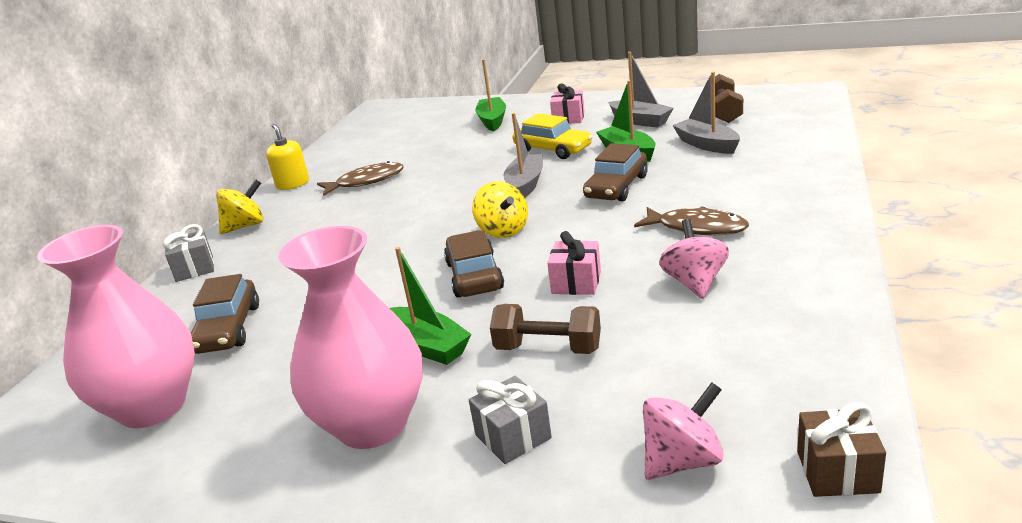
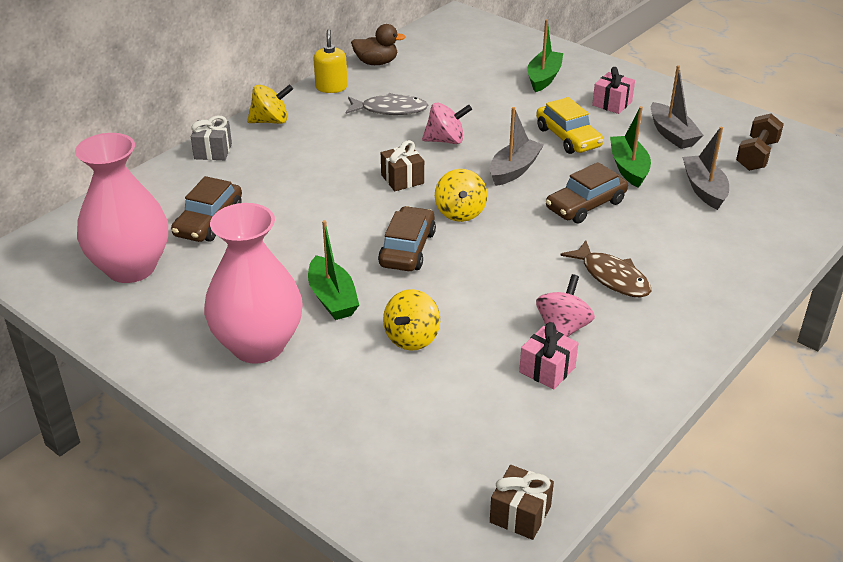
camera: 20 degrees right, 10 degrees up
brown fish [317,161,404,196] -> grey fish [346,93,428,115]
grey gift [469,376,552,464] -> none
brown dumbbell [490,304,601,354] -> yellow spinning top [383,289,440,350]
pink gift [547,231,601,295] -> pink gift moved to [519,322,578,390]
pink spinning top [643,382,724,480] -> pink spinning top moved to [422,102,472,144]
none -> brown duck [351,24,406,65]
none -> brown gift [381,140,424,191]

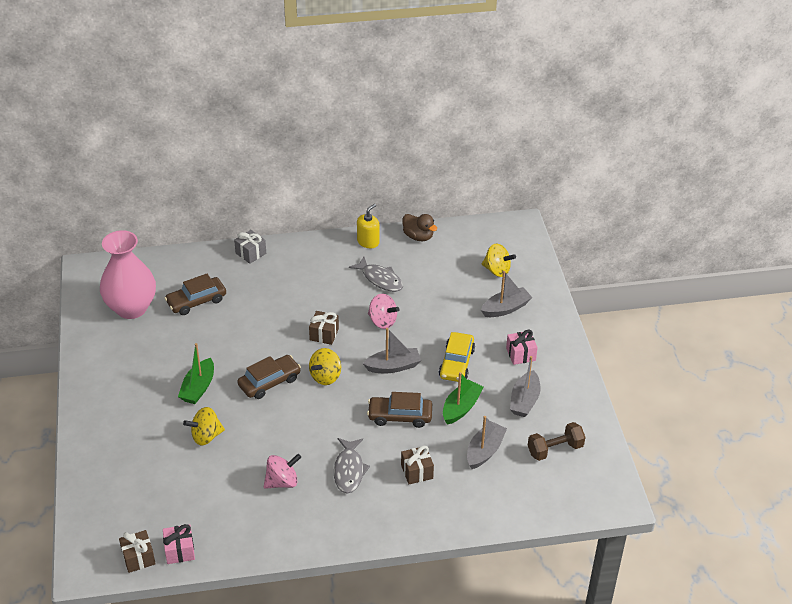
camera: 40 degrees right, 5 degrees up
pink vase [204,203,303,364] -> none
yellow spinning top [247,84,293,124] -> yellow spinning top moved to [482,243,516,277]
pink gift [519,322,578,390] -> pink gift moved to [163,524,195,564]
green boat [528,19,563,92] -> grey boat [481,271,532,317]
brown fish [560,241,651,297] -> grey fish [334,438,370,493]
none -> brown gift [401,446,434,484]

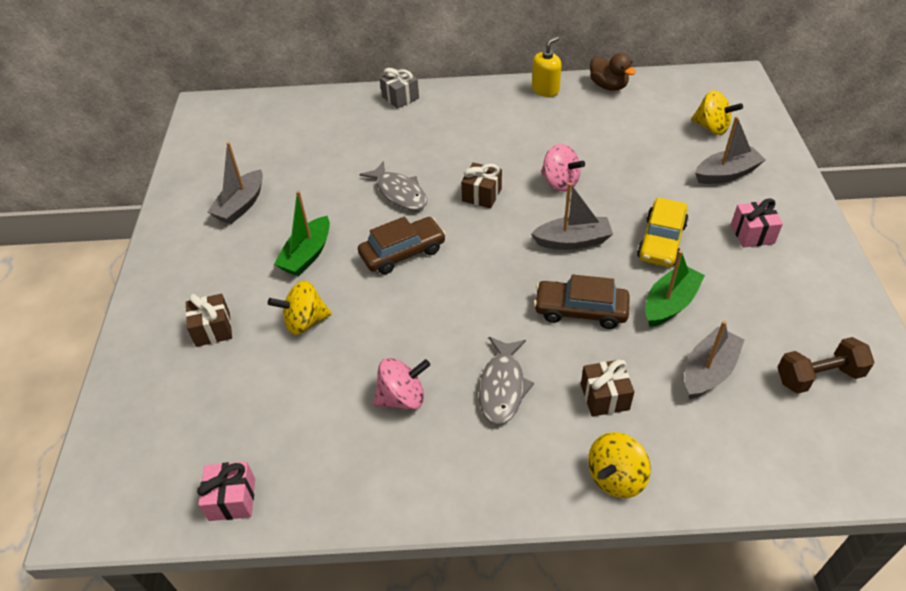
camera: 10 degrees right, 5 degrees up
pink vase [100,230,156,319] -> none
brown gift [119,530,156,573] -> brown gift moved to [185,294,232,347]
brown car [165,274,226,315] -> none
yellow spinning top [309,348,341,385] -> yellow spinning top moved to [588,432,651,498]
grey fish [349,257,403,292] -> grey fish moved to [360,161,427,210]
grey boat [510,356,541,417] -> grey boat moved to [208,142,263,224]

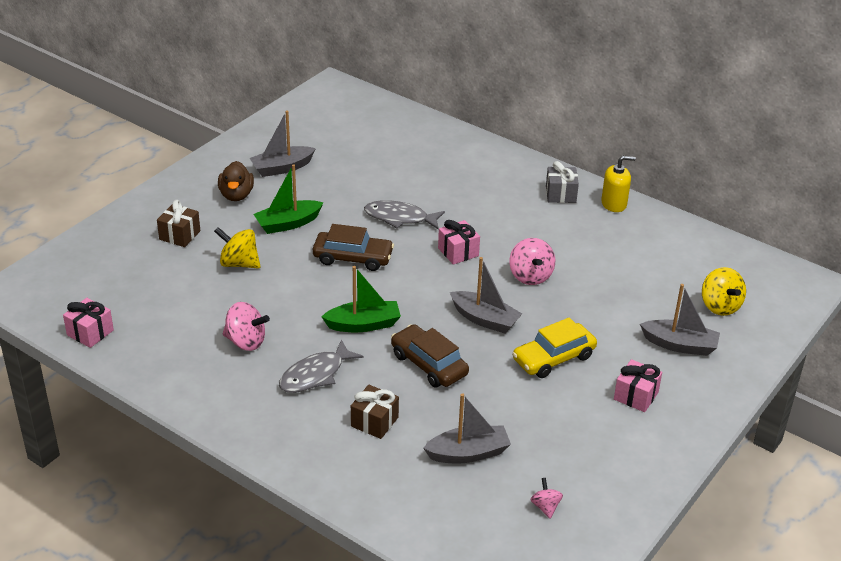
camera: 35 degrees right, 10 degrees down
grey fish [360,161,427,210] -> grey fish turned 105 degrees clockwise [364,200,445,230]
grey gift [380,68,419,109] -> grey gift moved to [546,161,579,203]
brown gift [461,163,502,208] -> pink gift [438,220,480,265]
yellow spinning top [588,432,651,498] -> none
brown duck [590,53,636,91] -> brown duck moved to [218,161,254,201]
green boat [645,250,705,327] -> green boat moved to [321,266,401,332]
brown dumbbell [777,337,875,394] -> pink spinning top [530,478,563,519]

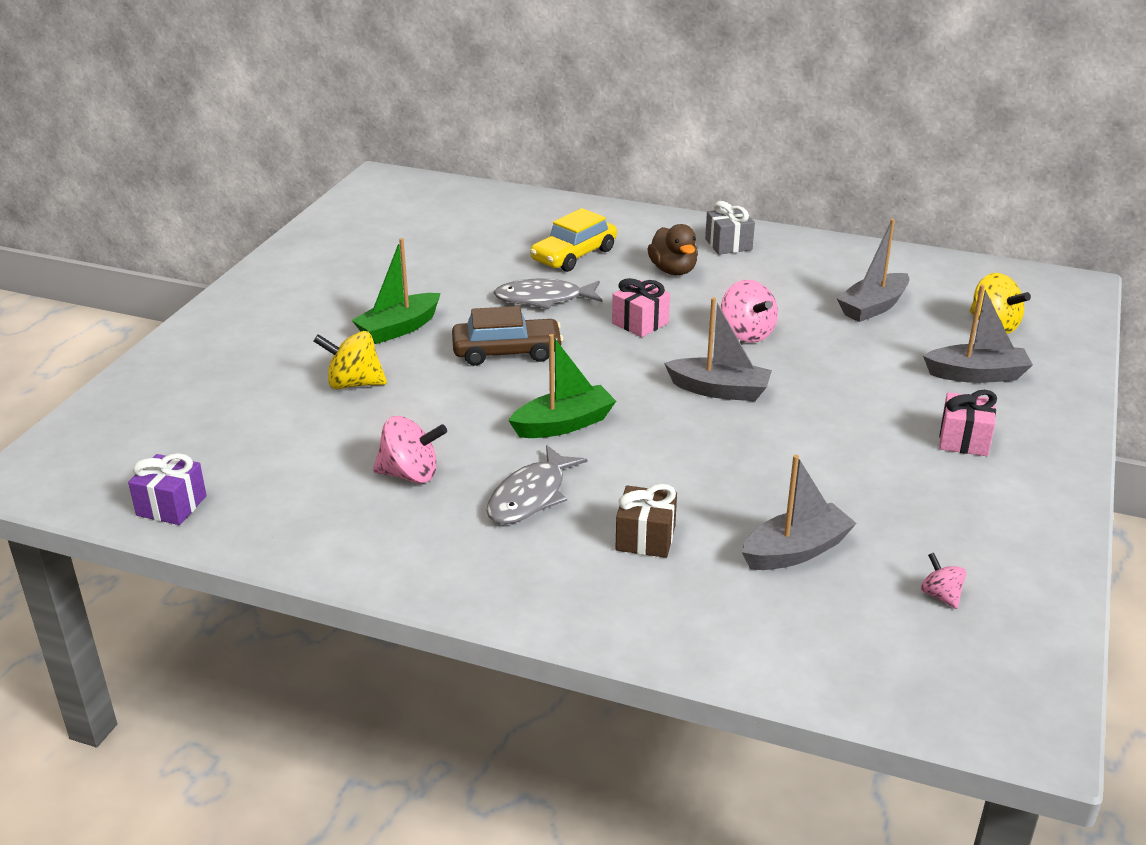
camera: 15 degrees left, 5 degrees down
pink gift [63,298,114,348] -> purple gift [128,453,207,525]
brown gift [157,200,200,247] -> none
brown duck [218,161,254,201] -> brown duck moved to [648,224,698,275]
grey boat [249,110,316,177] -> grey boat moved to [837,219,910,322]
brown car [391,324,469,387] -> none
yellow car [512,317,597,378] -> yellow car moved to [530,208,617,272]
yellow soap dispenser [601,156,636,212] -> none

